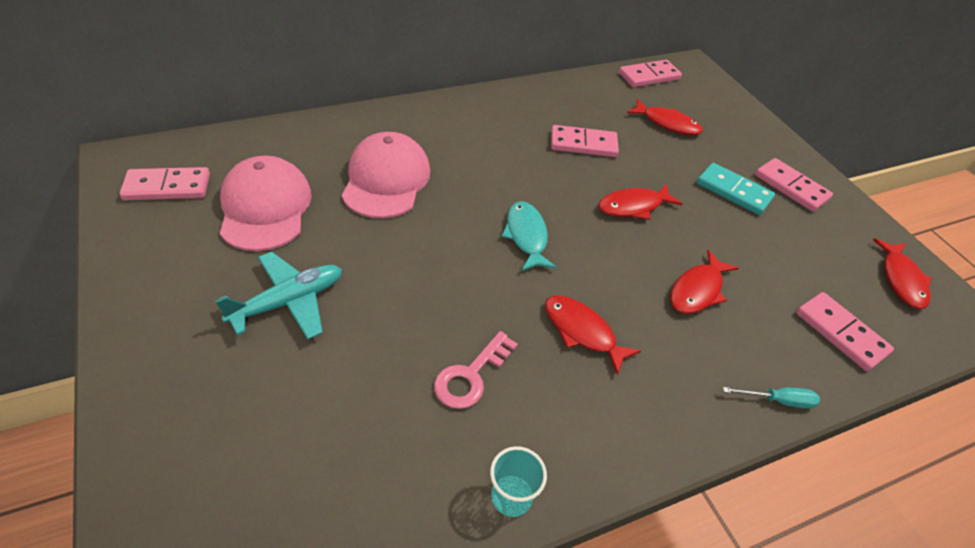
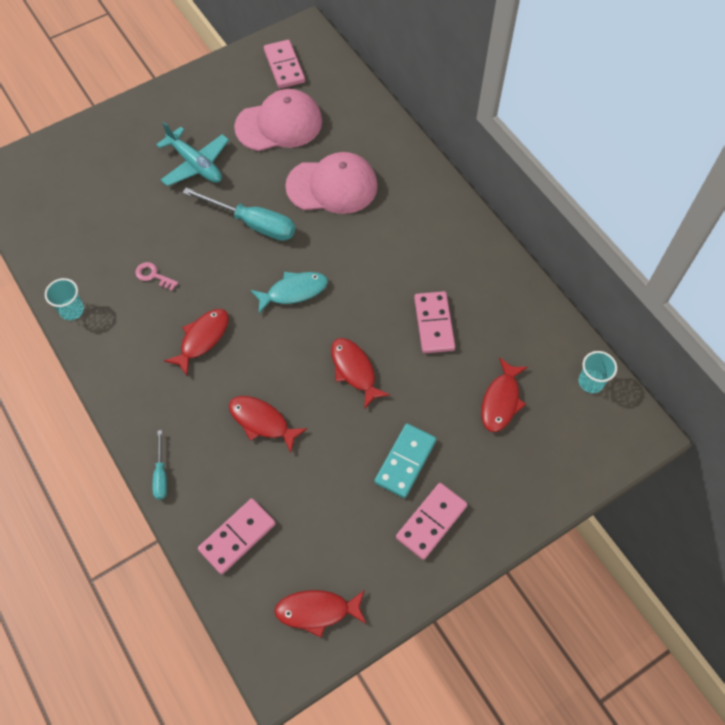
camera: 85 degrees right, 15 degrees up
pink key [434,331,518,409] -> pink key [135,262,178,291], size x0.67
pink domino [619,60,682,87] -> turquoise cup [579,351,617,393]
none -> turquoise screwdriver [182,188,295,241]

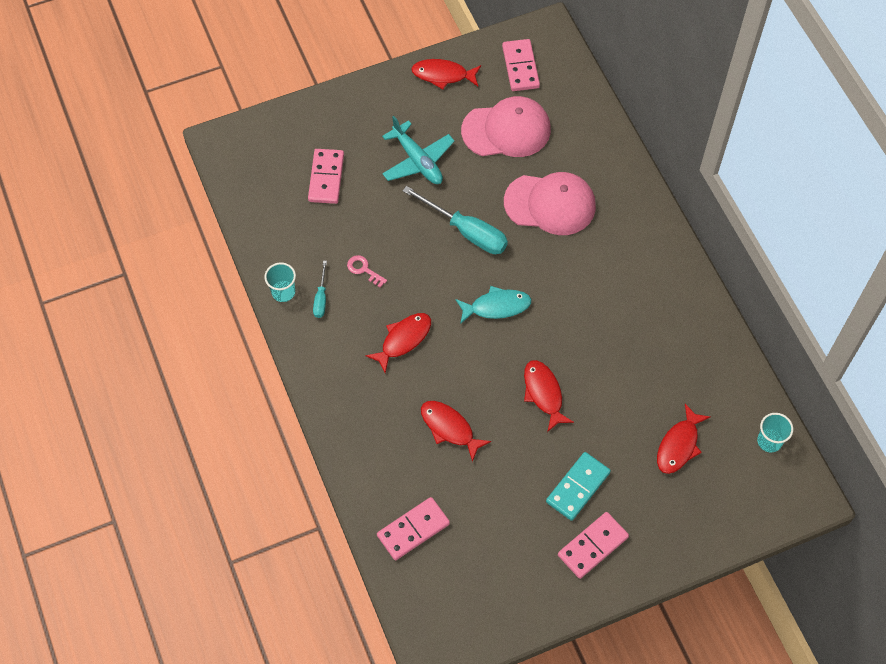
camera: 10 degrees right, 0 degrees up
turquoise screwdriver [153,430,167,500] -> turquoise screwdriver moved to [313,261,327,318]
red fish [274,590,366,638] -> red fish moved to [411,59,481,90]
pink domino [414,291,455,354] -> pink domino moved to [308,149,344,204]

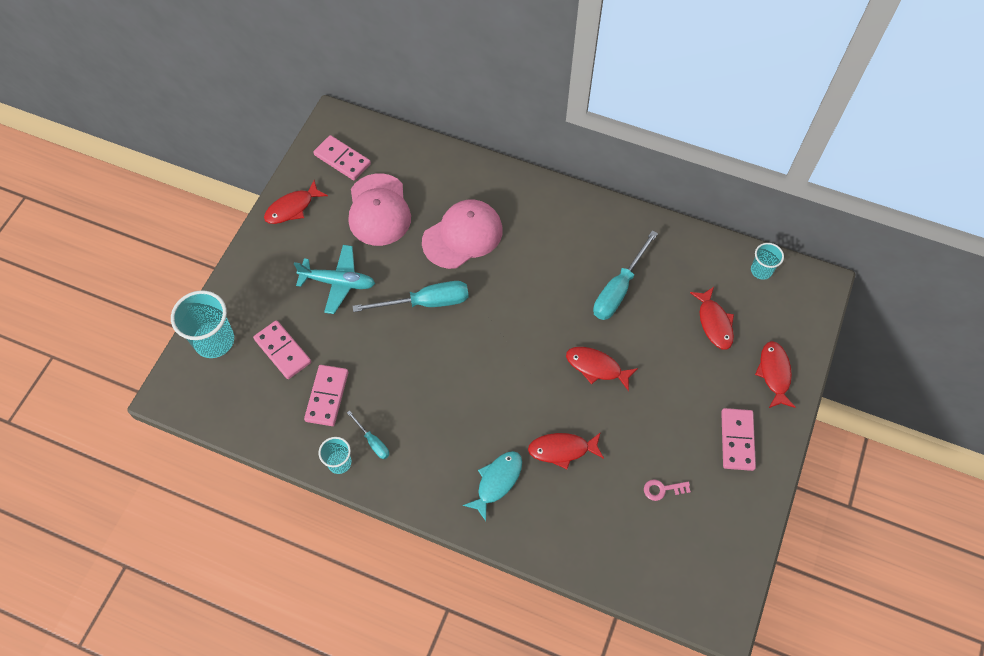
camera: 45 degrees left, 0 degrees up
pink key [347,255,387,288] -> pink key moved to [644,479,691,501]
red fish [365,313,431,373] -> red fish moved to [755,341,796,408]
pink domino [377,497,450,560] -> pink domino moved to [304,365,348,426]
turquoise fish [455,286,532,324] -> turquoise fish moved to [463,451,522,521]
pink cap [461,96,551,157] -> pink cap turned 135 degrees clockwise [349,173,411,246]
turquoise domino [546,452,611,521] -> none
none -> turquoise cup [171,290,234,358]
none -> turquoise screwdriver [593,231,658,320]

